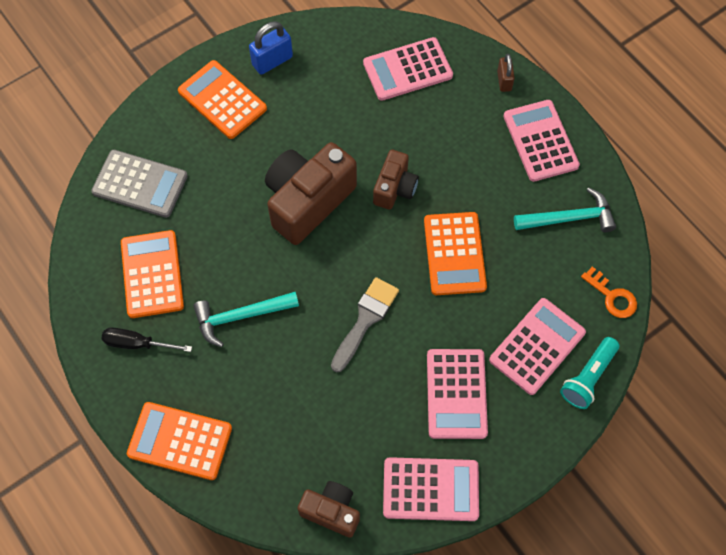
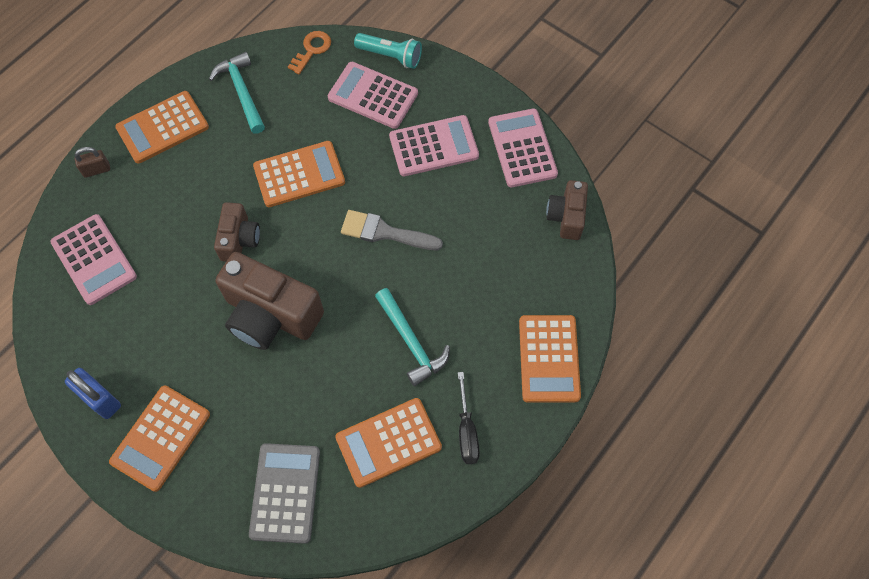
camera: 105 degrees left, 0 degrees up
brown camera [373,150,419,210] -> brown camera turned 90 degrees clockwise [214,202,260,262]
pink calculator [503,100,580,182] -> orange calculator [115,91,209,163]

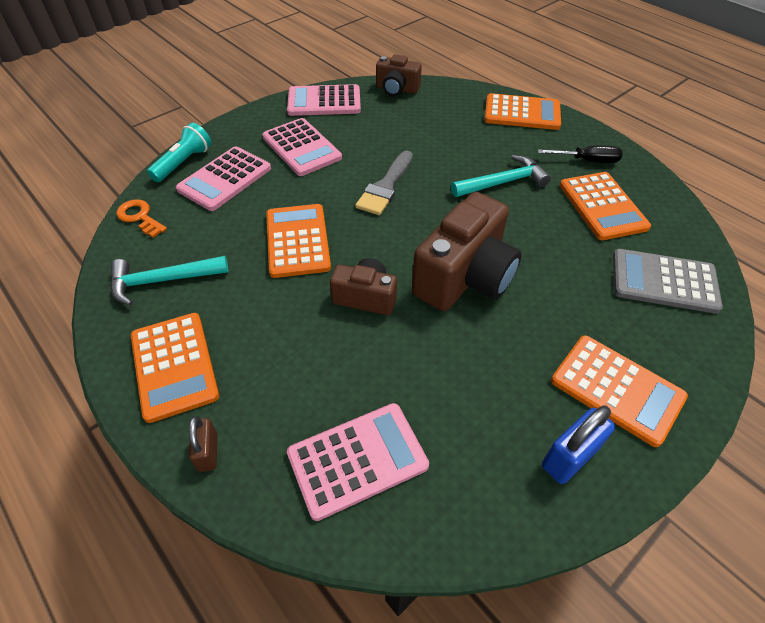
camera: 80 degrees left, 15 degrees down
pink calculator [389,115,479,176] -> pink calculator turned 150 degrees clockwise [262,118,342,176]

